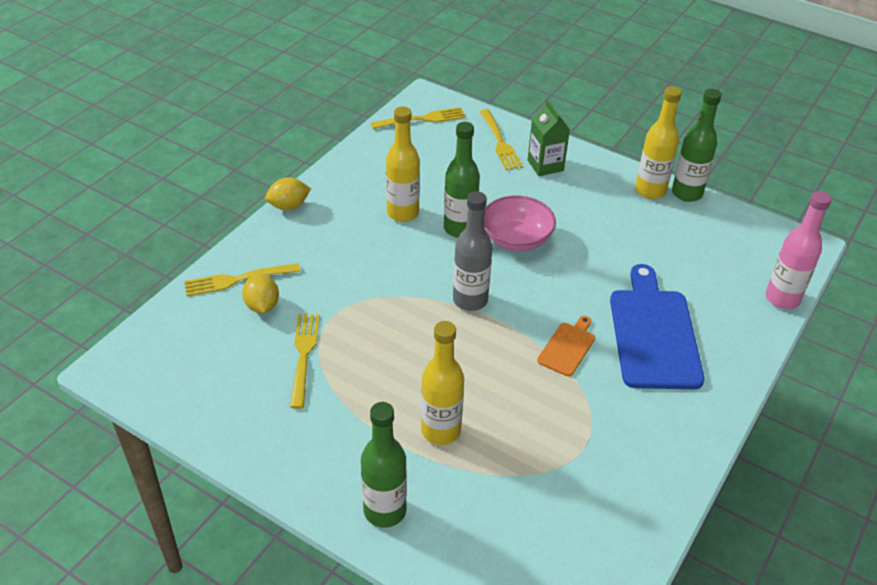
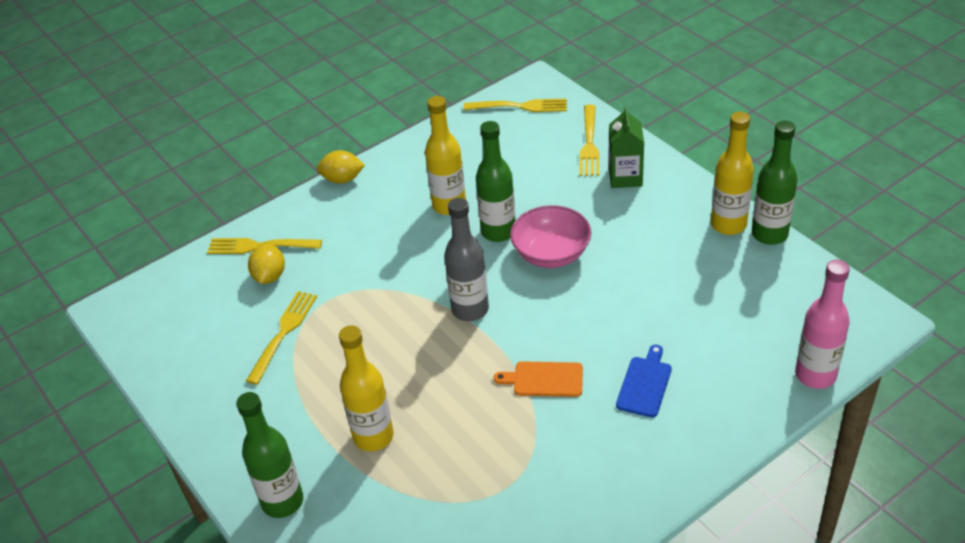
camera: 25 degrees right, 0 degrees up
orange cutting board [537,316,595,377] -> orange cutting board turned 135 degrees counterclockwise [494,361,583,397]
blue cutting board [610,264,704,389] -> blue cutting board [616,345,672,418], size x0.49

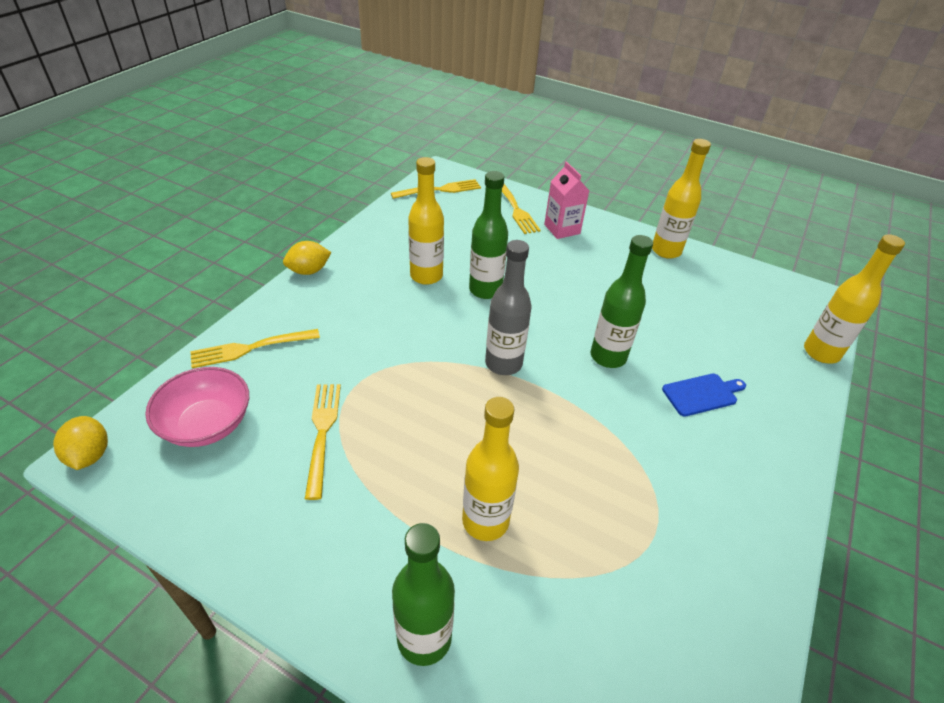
camera: 30 degrees left, 0 degrees up
yellow lemon [248,244,285,284] -> yellow lemon moved to [53,416,108,470]
orange cutting board [494,361,583,397] -> none
pink bowl [510,205,592,268] -> pink bowl moved to [145,367,249,447]
green carton [609,106,644,188] -> pink carton [544,162,589,239]
blue cutting board [616,345,672,418] -> blue cutting board turned 75 degrees clockwise [662,373,746,417]
green bottle [752,121,797,245] -> green bottle moved to [591,235,653,368]
pink bottle [795,260,850,389] -> yellow bottle [804,234,905,364]

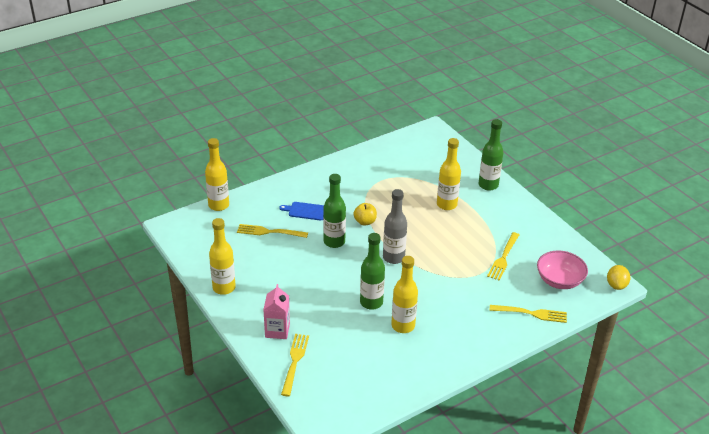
camera: 150 degrees left, 5 degrees down
yellow lemon [283,241,331,275] -> none
yellow fork [391,179,481,199] -> yellow fork moved to [237,224,308,238]
none -> yellow apple [353,203,377,226]

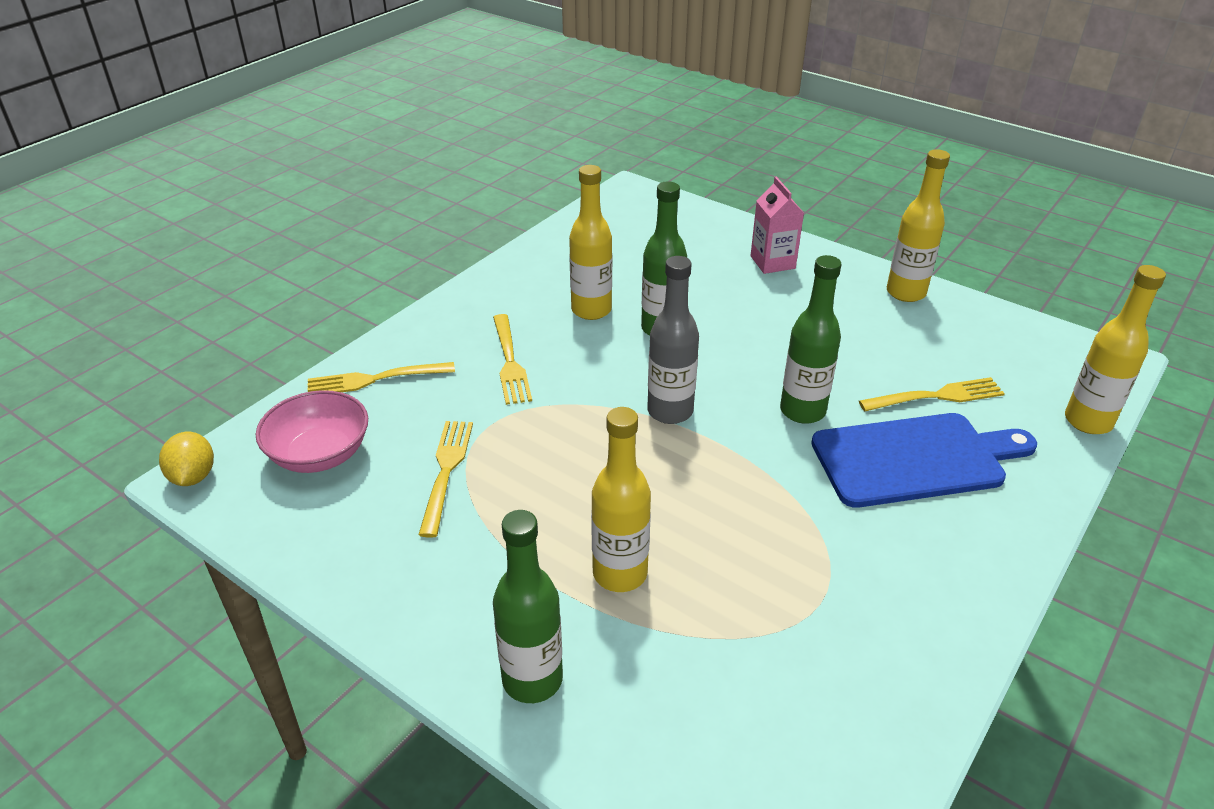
camera: 160 degrees right, 0 degrees up
blue cutting board [279,202,324,221] -> blue cutting board [811,413,1037,508], size x2.06
yellow fork [281,334,309,396] -> yellow fork moved to [493,314,532,405]
yellow apple [353,203,377,226] -> none

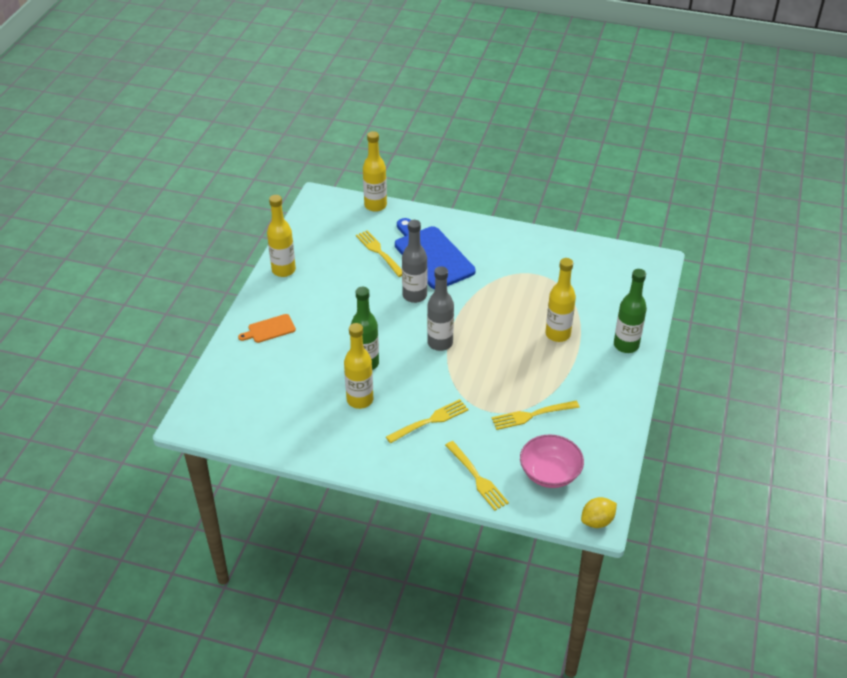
camera: 110 degrees left, 5 degrees up
pink carton [751,177,804,274] -> orange cutting board [238,314,296,343]
green bottle [780,255,841,424] -> grey bottle [402,220,427,303]

